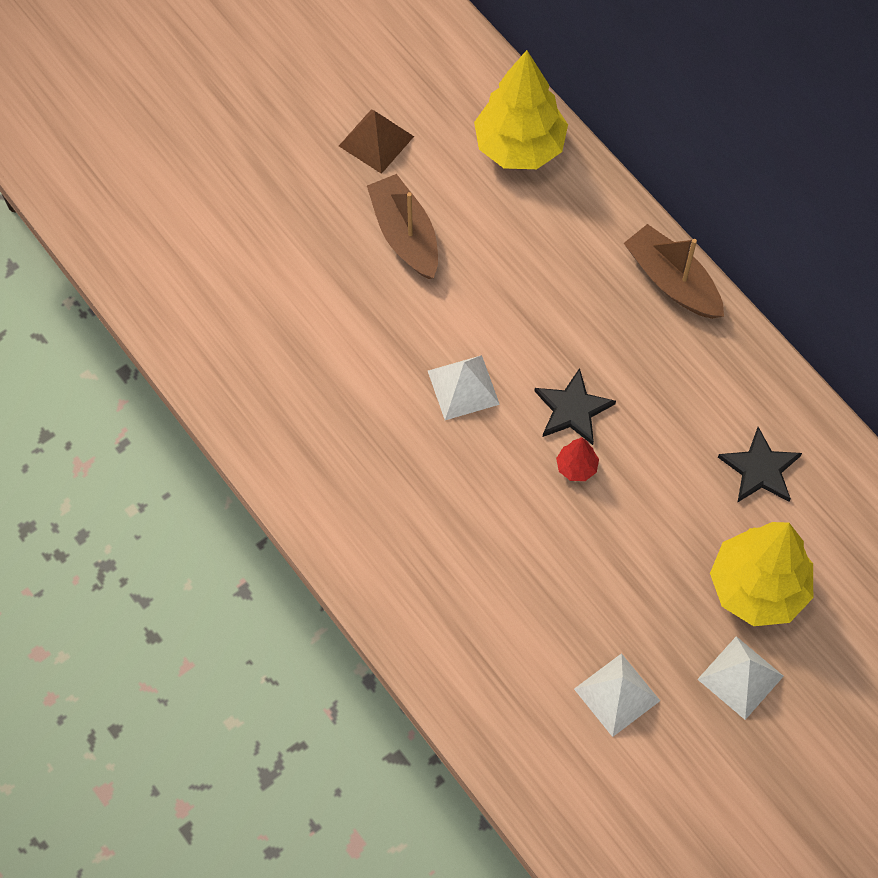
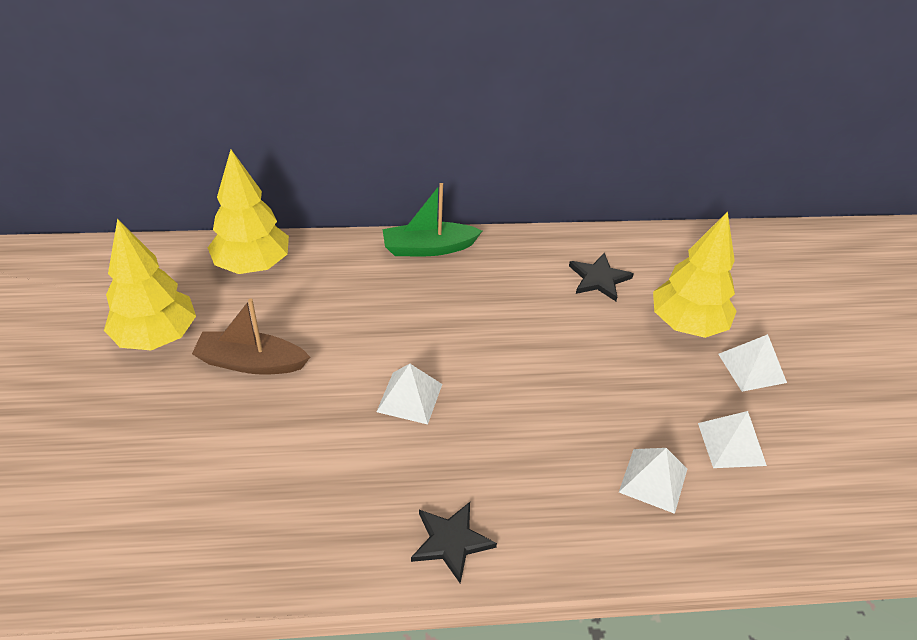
camera: 60 degrees left, 20 degrees down
brown pyramid [339,109,414,174] -> yellow tree [104,219,196,350]
black star [534,368,616,445] -> black star moved to [411,502,497,583]
red tree [556,437,599,481] -> none
brown boat [624,224,724,319] -> green boat [382,183,482,256]
none -> white pyramid [619,448,687,514]

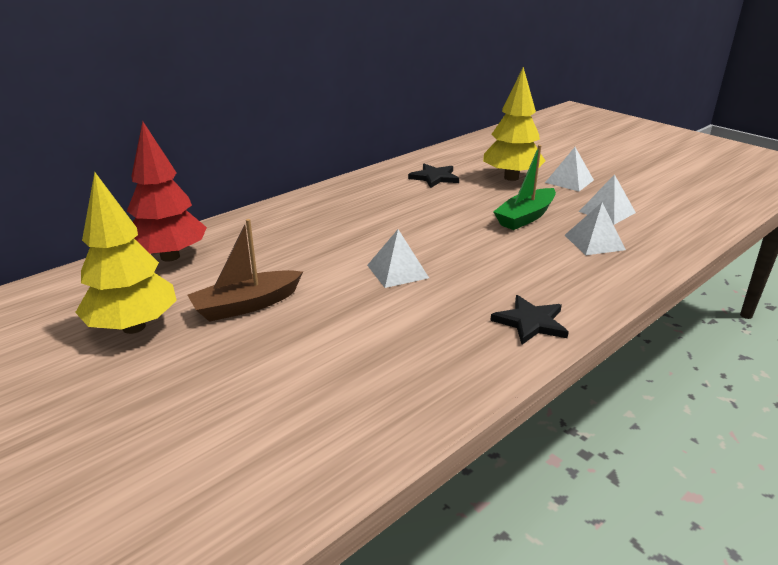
camera: 35 degrees left, 15 degrees down
yellow tree [208,150,289,274] -> red tree [127,121,207,262]
green boat [382,183,482,256] -> green boat moved to [493,145,556,230]

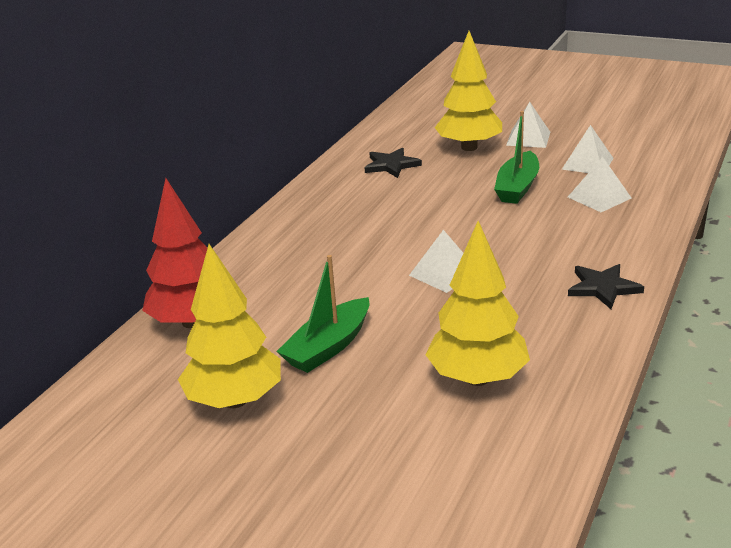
camera: 20 degrees left, 0 degrees up
brown boat [188,219,303,322] -> green boat [276,255,369,373]
none -> yellow tree [425,221,530,386]

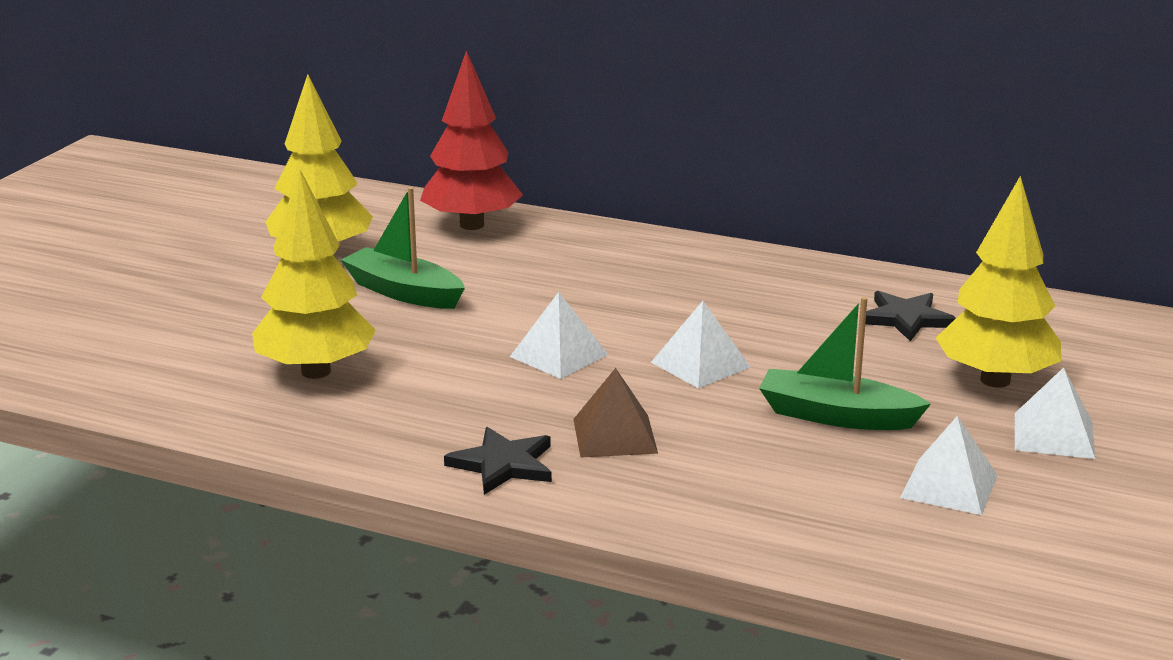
camera: 85 degrees right, 5 degrees down
white pyramid [568,157,632,212] -> white pyramid moved to [651,301,751,388]
none -> brown pyramid [573,368,658,458]

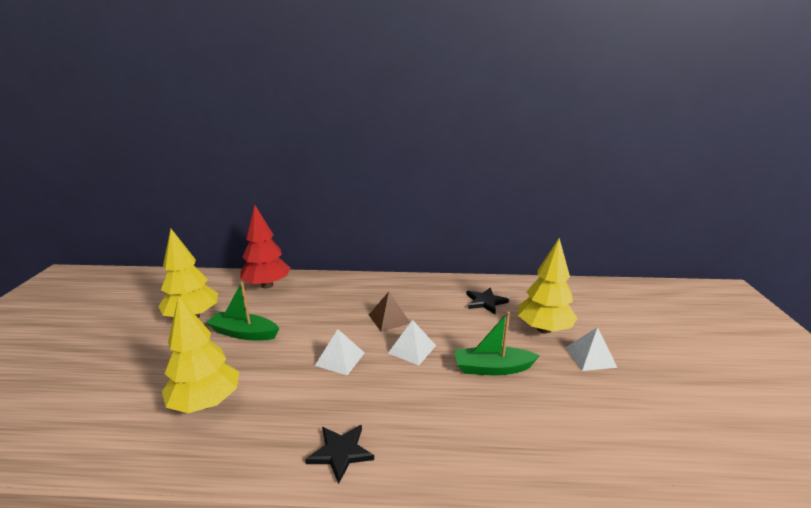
camera: 20 degrees left, 0 degrees up
brown pyramid [573,368,658,458] -> brown pyramid moved to [369,292,410,332]
white pyramid [900,416,998,515] -> none

